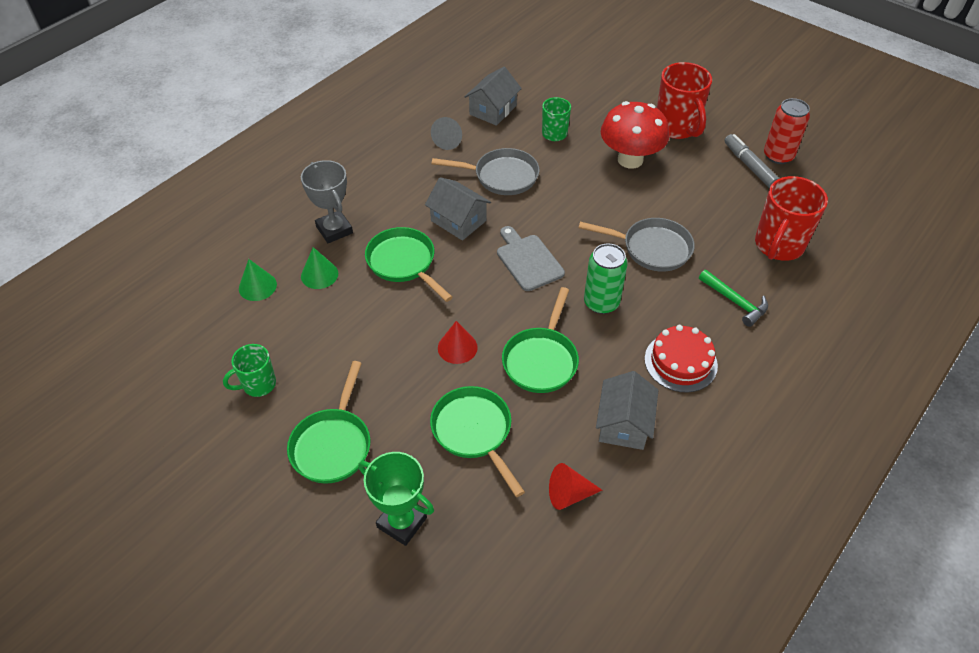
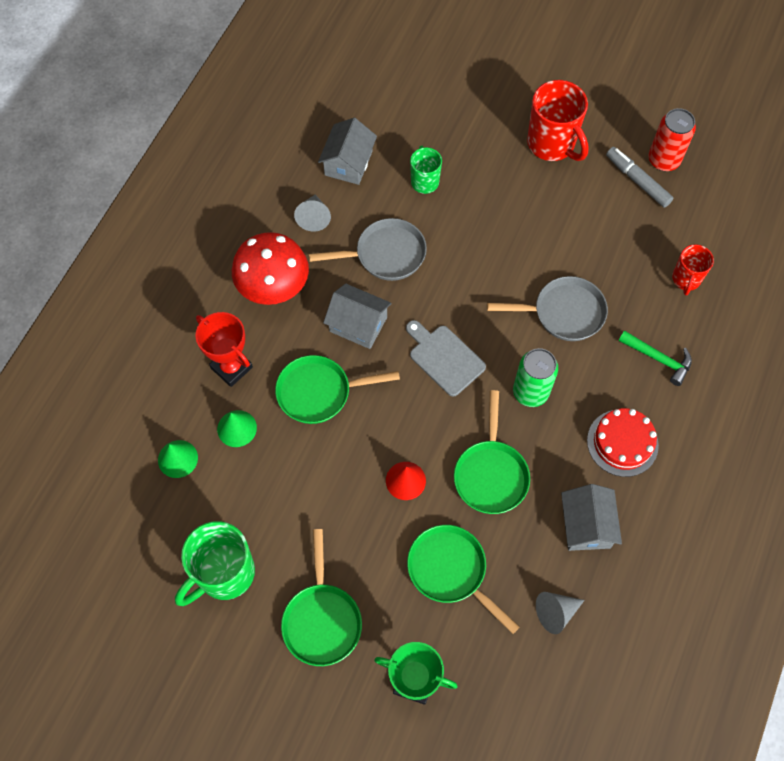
camera: 15 degrees left, 15 degrees up
green mug [223,344,276,397] -> green mug [175,521,255,606], size x1.73
grey trophy [301,160,353,243] -> red trophy [196,312,253,387]
green pan [365,227,453,302] -> green pan turned 45 degrees counterclockwise [275,355,400,424]
red cone [549,463,602,510] -> grey cone [536,592,585,634]
red mushroom [601,101,669,169] -> red mushroom moved to [232,232,309,305]
red mug [755,176,828,261] -> red mug [672,244,714,295], size x0.58

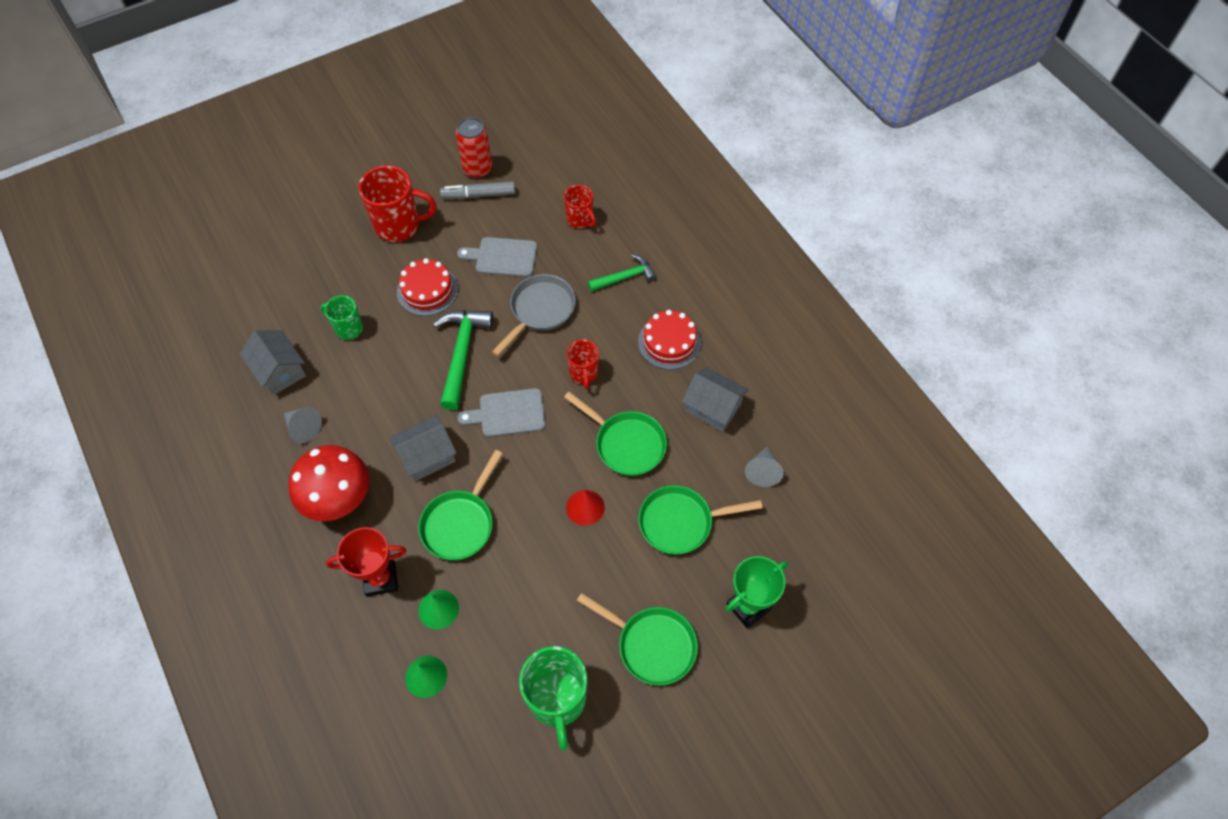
camera: 55 degrees left, 5 degrees down
grey pan [309,218,427,281] -> none
green can [513,348,558,407] -> red mug [567,340,599,389]
none -> red cake [397,258,458,316]
none -> green hammer [433,310,493,410]
none -> grey cutting board [457,237,537,277]

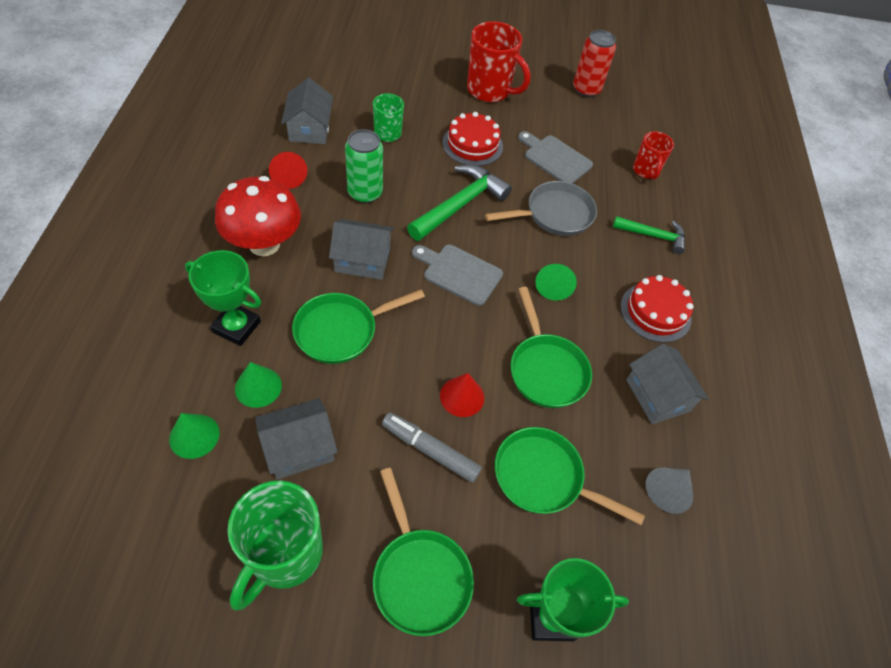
camera: 30 degrees right, 5 degrees down
grey cone [284,407,322,443] -> red cone [269,152,307,189]
red trophy [326,527,407,597] -> green trophy [185,250,261,346]
grey marker [440,181,515,199] -> grey marker moved to [382,413,482,483]
red mug [567,340,599,389] -> green cone [535,264,577,301]
none -> grey house [255,398,338,479]
none -> green can [345,129,383,203]

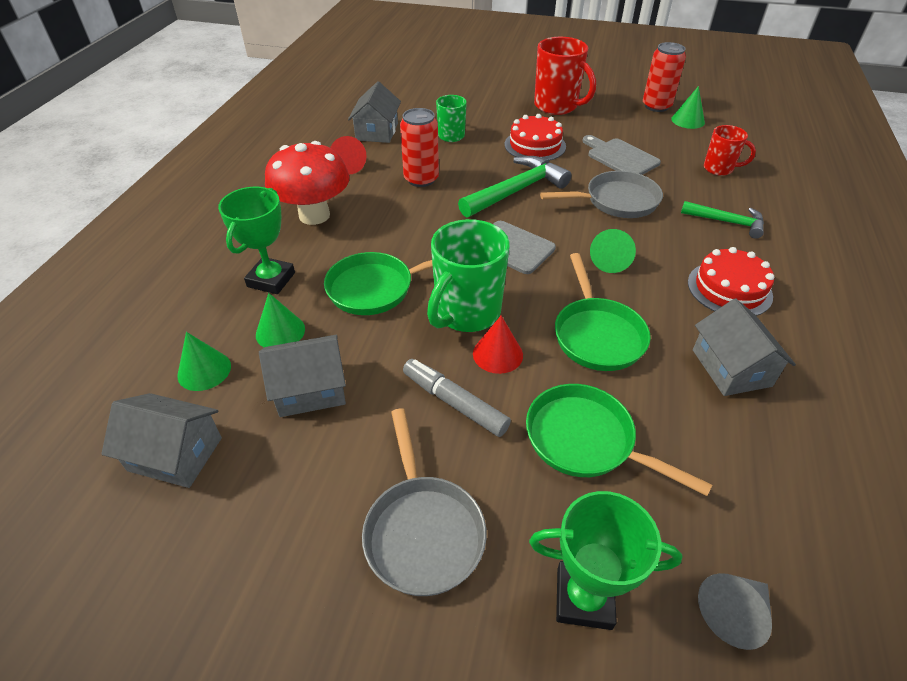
camera: 15 degrees right, 10 degrees down
green trophy [185,250,261,346] -> green trophy turned 75 degrees clockwise [218,187,295,294]
green mug [227,481,323,610] -> green mug moved to [427,219,510,332]
grey house [329,219,394,280] -> grey house moved to [101,393,222,488]
green can [345,129,383,203] -> red can [400,108,439,187]
green pan [373,468,474,636] -> grey pan [362,408,487,596]
red mug [633,131,674,180] -> red mug turned 75 degrees counterclockwise [704,125,756,176]
grey cone [646,468,693,514] -> grey cone moved to [698,573,772,650]
none -> green cone [671,86,705,129]

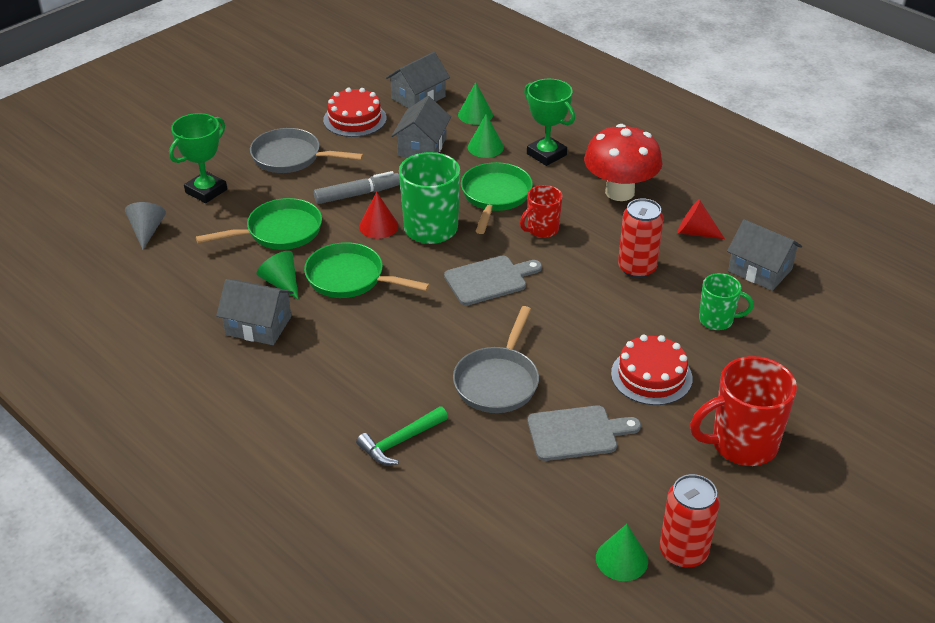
camera: 120 degrees right, 5 degrees down
green hammer [458,156,571,217] -> none
green cone [590,229,636,273] -> green cone moved to [257,251,299,299]
red cake [688,247,774,316] -> red cake moved to [323,88,386,137]
red mug [704,125,756,176] -> red mug moved to [520,185,563,238]

